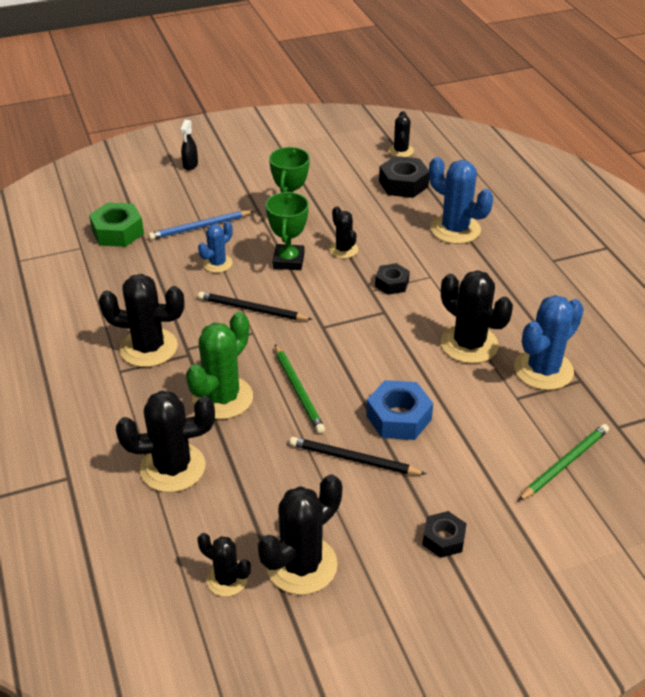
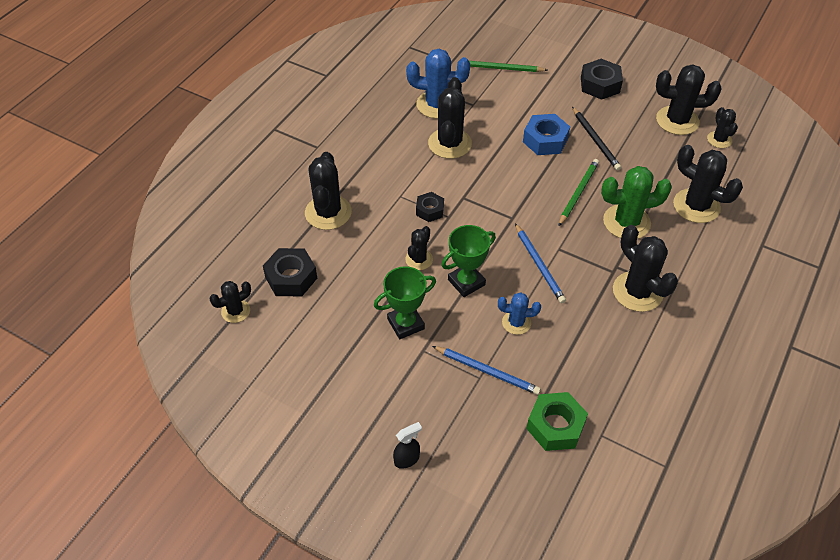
camera: 130 degrees left, 10 degrees up
black pencil [198,292,313,320] -> blue pencil [515,223,566,304]
black nut [422,511,467,558] -> black nut [581,59,623,100], size x1.60
blue cactus [429,157,493,244] -> black cactus [305,152,352,230]

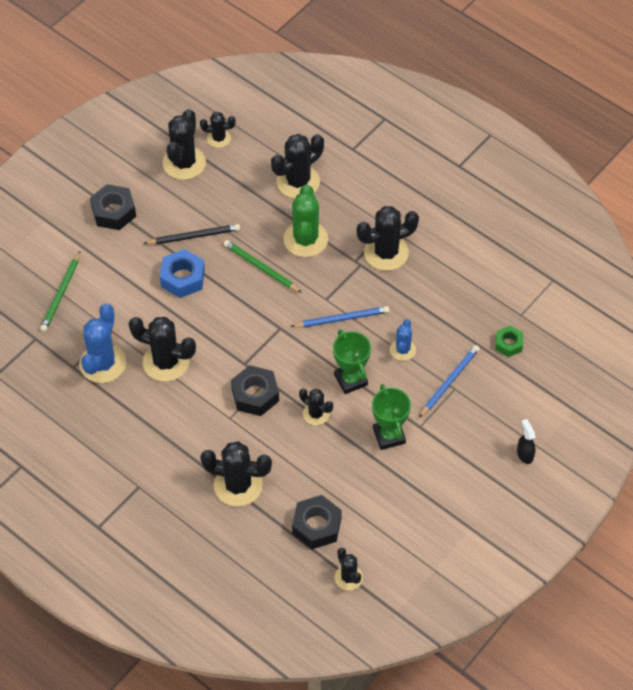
camera: 80 degrees left, 5 degrees up
black nut [416,192,444,222] -> black nut [231,365,279,416], size x1.60
green nut [526,392,588,451] -> green nut [495,326,523,357], size x0.63

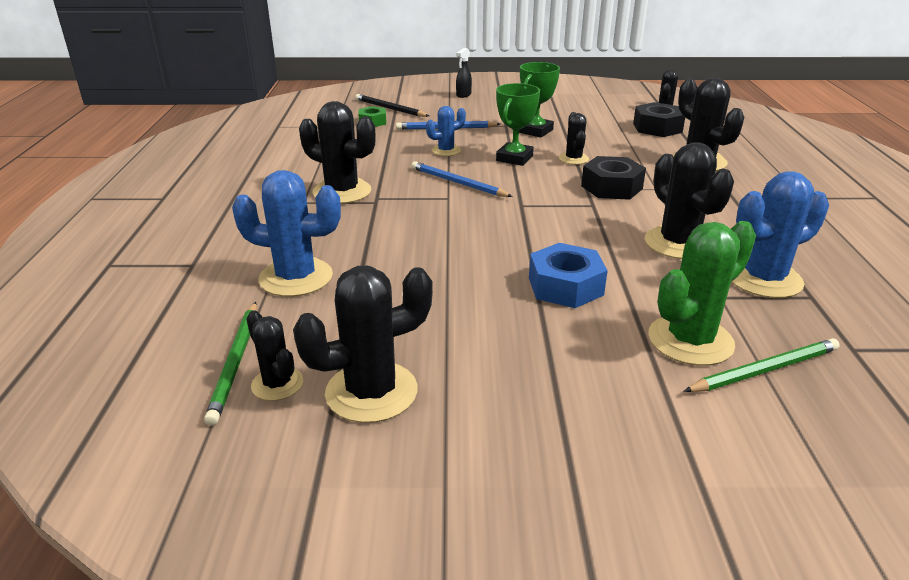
camera: 130 degrees left, 25 degrees down
black nut [90,184,136,230] -> none
black pencil [143,224,240,245] -> black pencil moved to [355,94,429,117]
green pencil [223,240,302,293] -> green pencil moved to [204,302,257,425]
black cactus [271,134,324,198] -> blue cactus [232,170,341,297]
green cactus [283,185,328,257] -> green cactus moved to [648,221,756,366]

